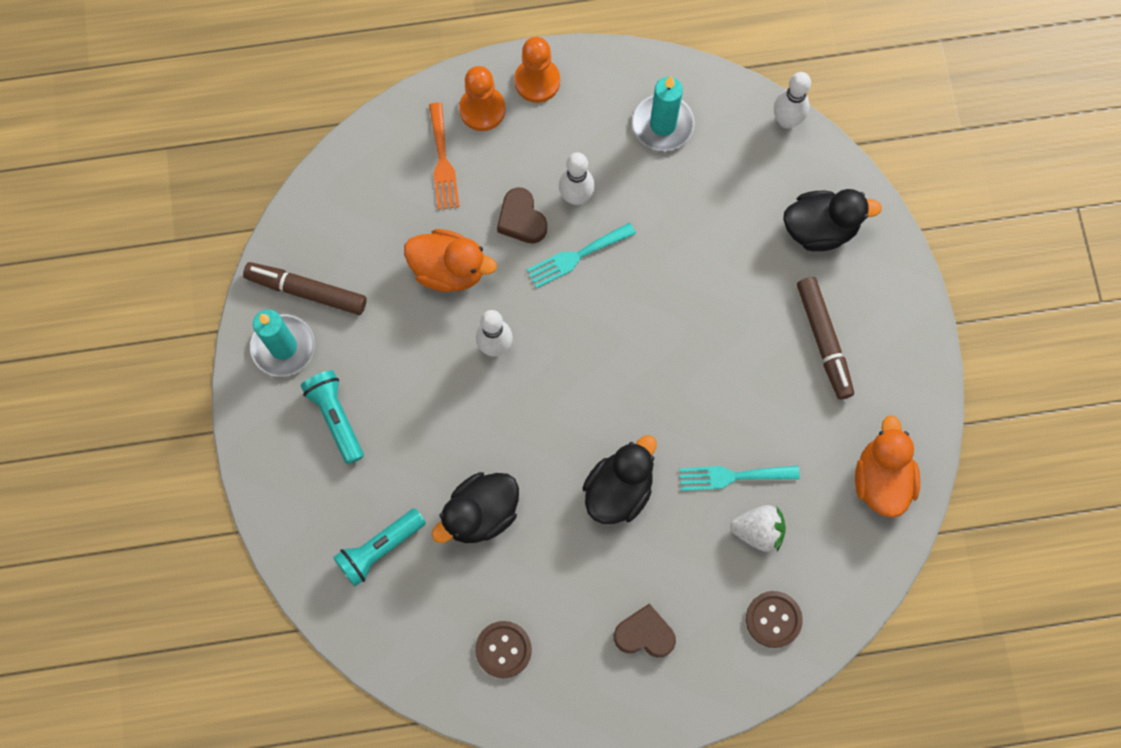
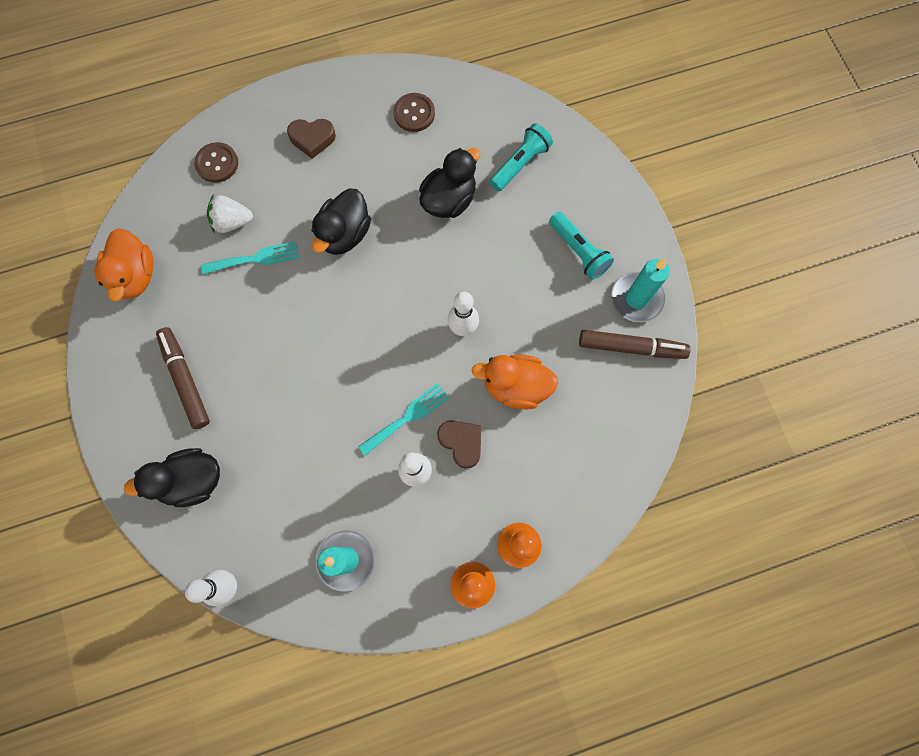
camera: 170 degrees right, 0 degrees up
orange fork [429,102,459,210] -> none

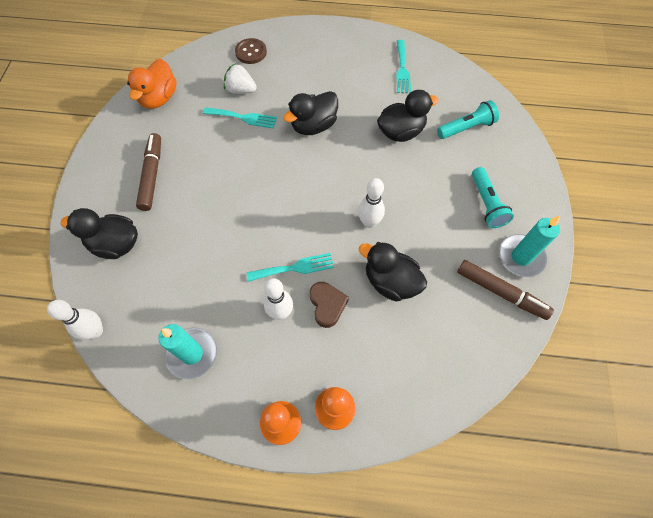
camera: 25 degrees right, 10 degrees down
brown heart [287,119,336,159] -> none
brown button [393,93,435,132] -> turquoise fork [396,40,411,93]
orange duck [472,355,558,410] -> black duck [359,242,427,302]

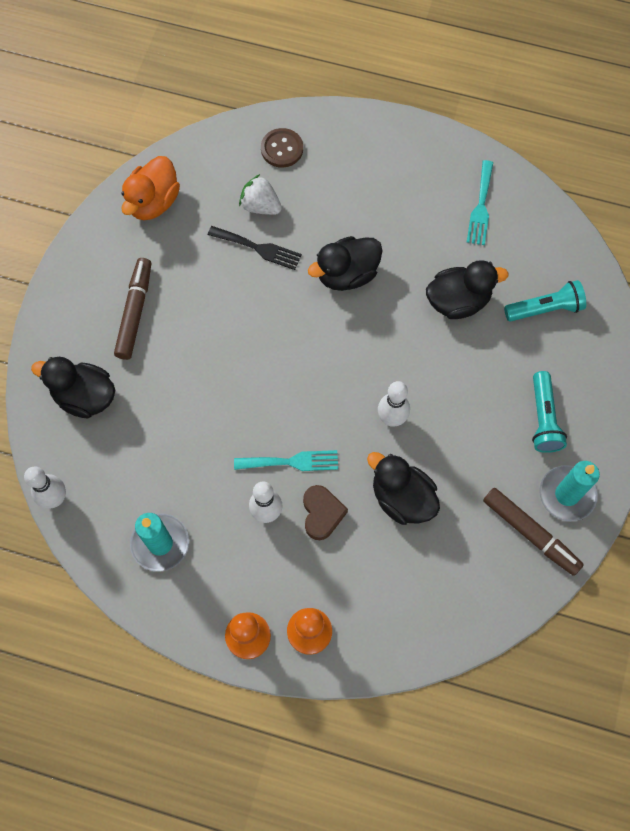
camera: 10 degrees right, 5 degrees up
turquoise fork [203,107,277,129] -> black fork [208,226,302,270]

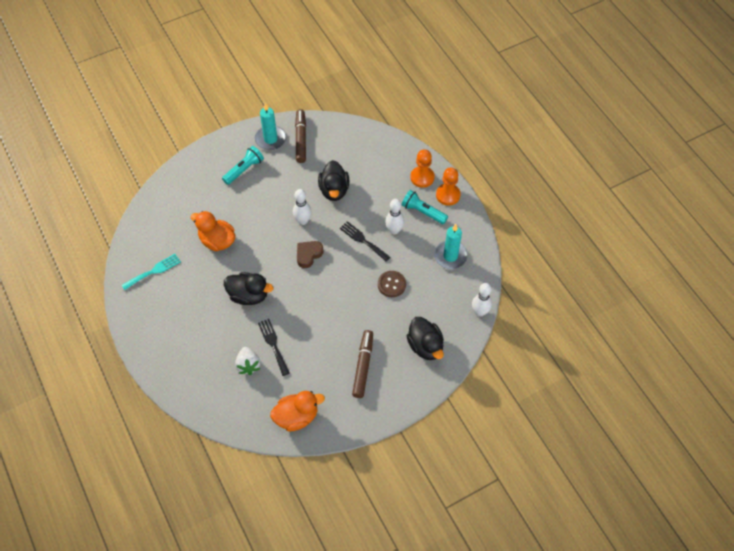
camera: 135 degrees left, 10 degrees down
brown marker [114,258,152,360] -> brown marker turned 135 degrees clockwise [352,330,373,398]
turquoise fork [234,450,338,471] -> black fork [340,221,390,262]
brown button [261,128,303,168] -> brown button moved to [378,271,406,297]
brown heart [303,485,348,540] -> brown heart moved to [297,241,323,268]
black duck [426,260,508,319] -> orange duck [190,211,235,251]
turquoise flashlight [504,280,586,322] -> turquoise flashlight moved to [402,190,448,224]

